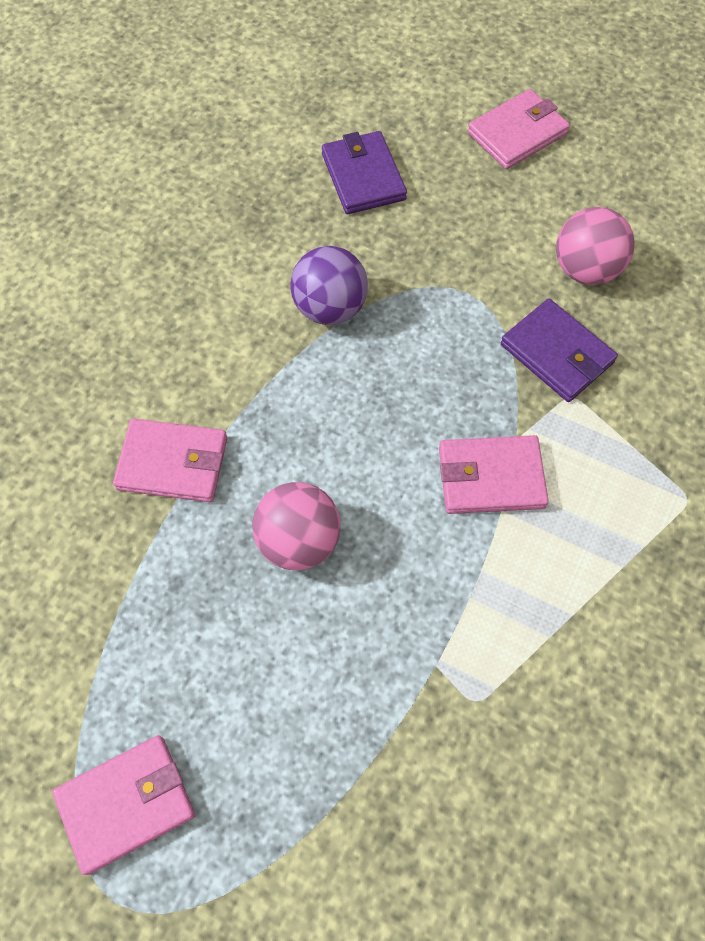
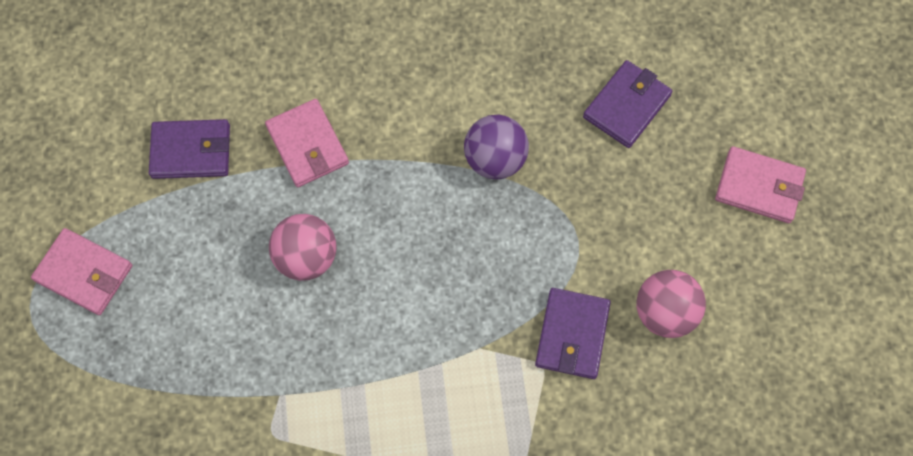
camera: 55 degrees right, 5 degrees up
pink wallet [439,435,549,514] -> none
none -> purple wallet [149,119,230,179]

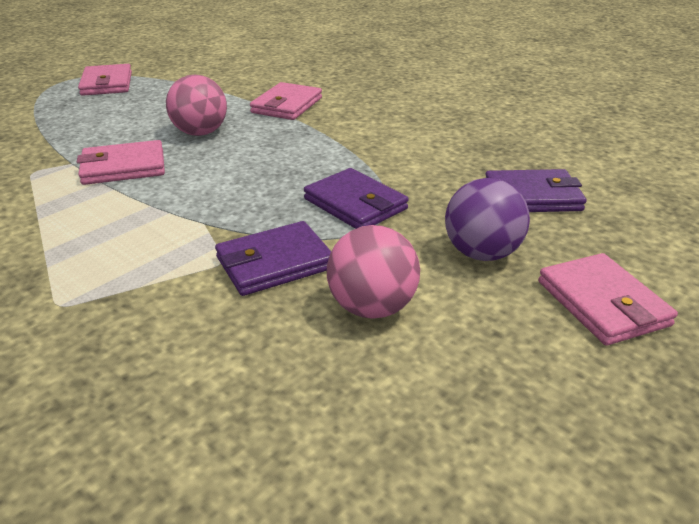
camera: 50 degrees right, 35 degrees down
purple wallet [149,119,230,179] -> purple wallet moved to [304,168,409,229]
purple ball [464,115,529,179] -> purple ball moved to [445,178,530,261]
none -> pink wallet [77,140,165,185]

